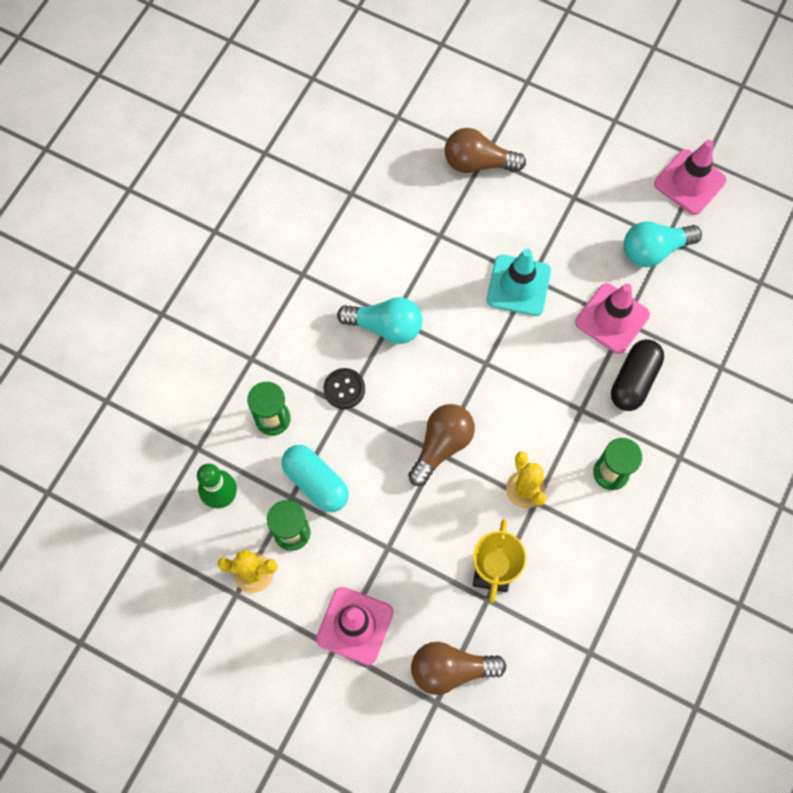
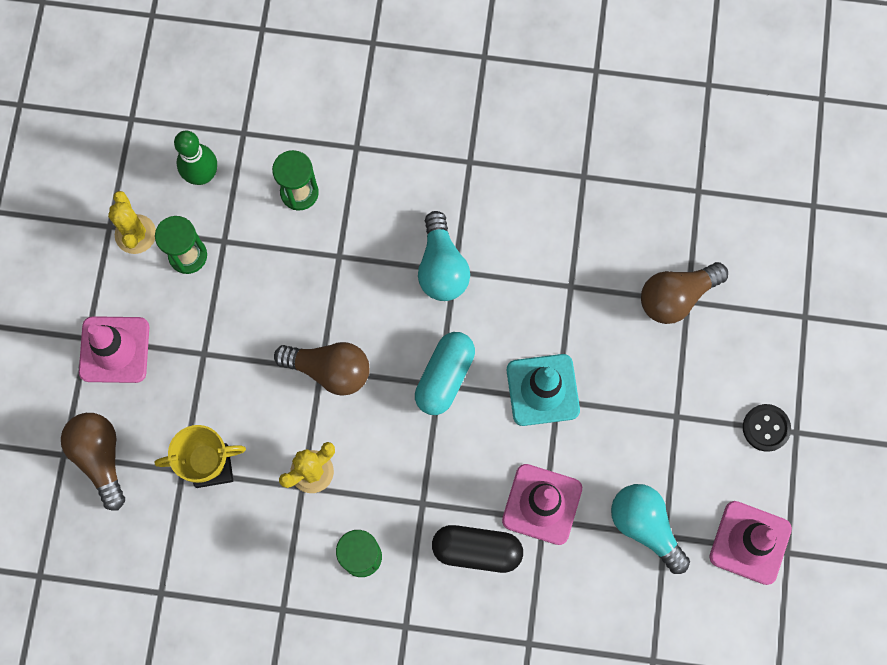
camera: 70 degrees right, 5 degrees up
turquoise capsule [282,445,349,512] -> turquoise capsule moved to [415,332,475,415]
black button [323,368,365,409] -> black button moved to [743,404,791,452]
brown light bulb [445,128,526,173] -> brown light bulb turned 105 degrees counterclockwise [641,262,728,324]

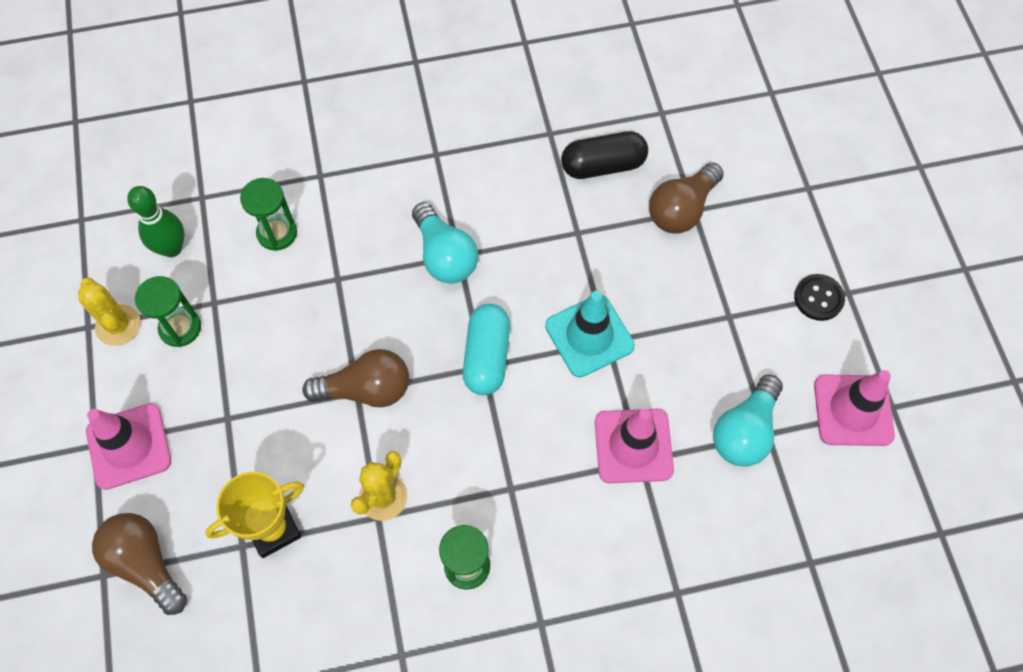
camera: 20 degrees left, 10 degrees down
black capsule [432,525,523,573] -> black capsule moved to [561,131,648,179]
turquoise light bulb [611,484,690,574] -> turquoise light bulb turned 90 degrees counterclockwise [713,374,783,467]

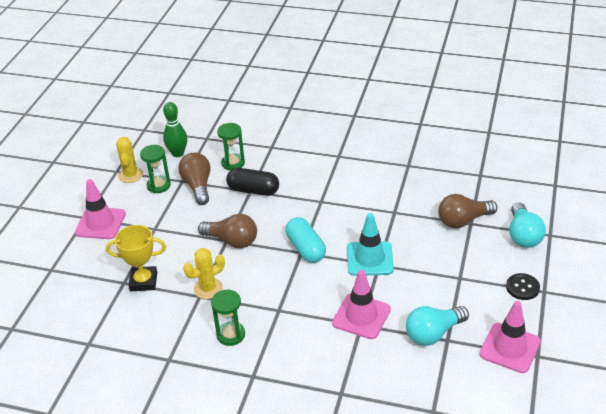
camera: 30 degrees right, 25 degrees down
brown light bulb [92,513,187,615] -> brown light bulb moved to [178,153,211,205]
turquoise light bulb [412,202,478,284] -> turquoise light bulb moved to [509,202,546,248]
turquoise capsule [463,304,510,395] -> turquoise capsule turned 60 degrees counterclockwise [285,217,326,263]
black capsule [561,131,648,179] -> black capsule moved to [226,168,279,196]

